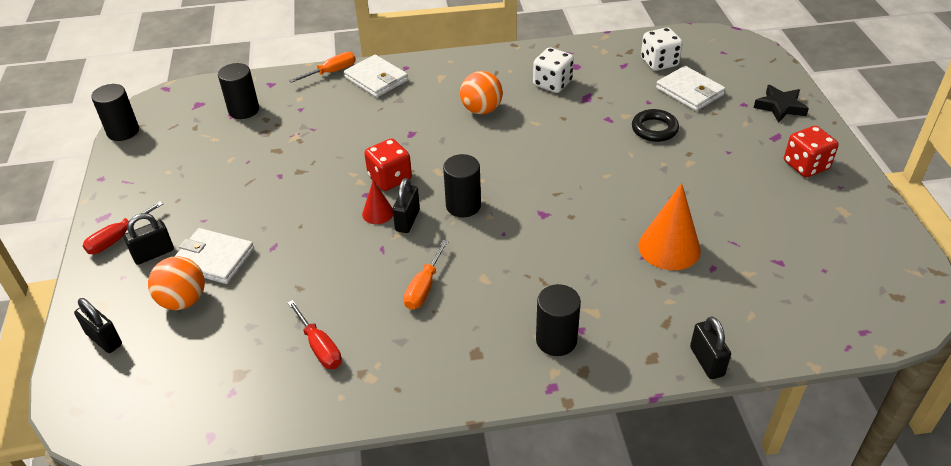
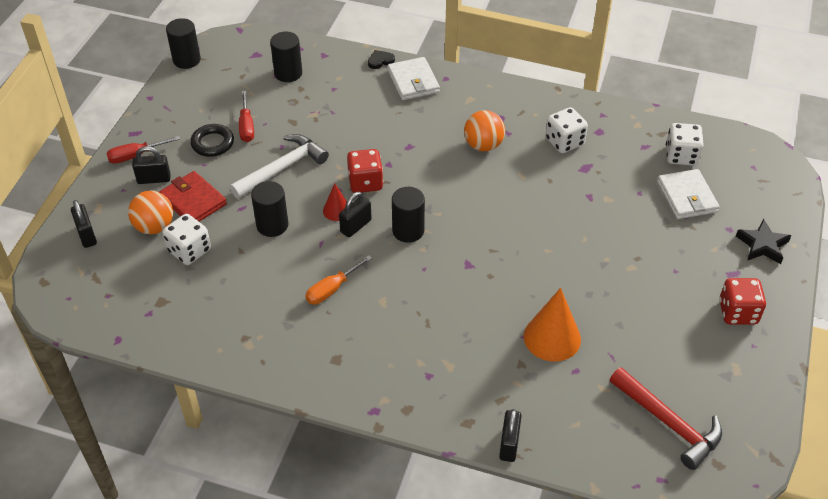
camera: 25 degrees right, 5 degrees up
white wallet [174,228,254,284] -> red wallet [159,171,227,222]
red screwdriver [287,300,342,369] -> red screwdriver moved to [239,91,254,142]
orange screwdriver [289,52,356,83] -> black heart [368,50,395,69]
black cylinder [536,284,581,356] -> black cylinder moved to [251,181,288,237]
black ring [632,109,679,142] -> black ring moved to [190,124,234,157]
none -> white dice [163,214,211,265]
none -> white hammer [230,134,329,199]
none -> red hammer [610,367,722,470]

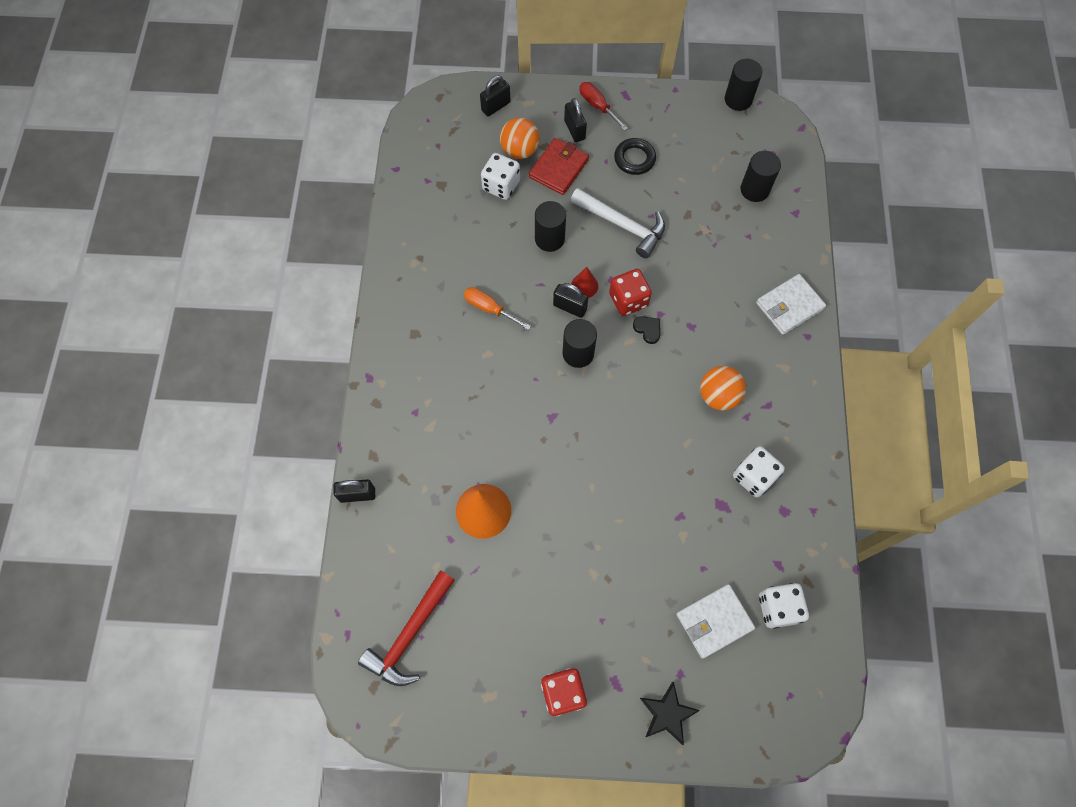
camera: 75 degrees right, 20 degrees up
red screwdriver [239,91,254,142] -> none
black heart [368,50,395,69] -> black heart moved to [633,316,660,344]

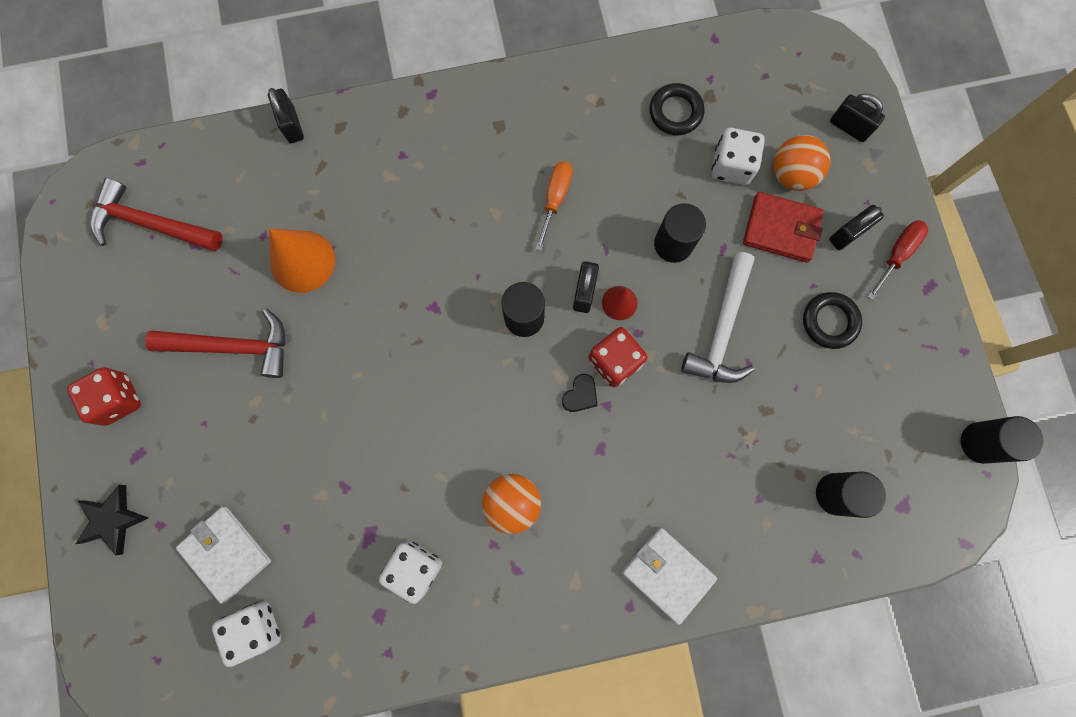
camera: 75 degrees right, 10 degrees up
none -> red hammer [145,309,285,378]
none -> black ring [649,83,705,135]

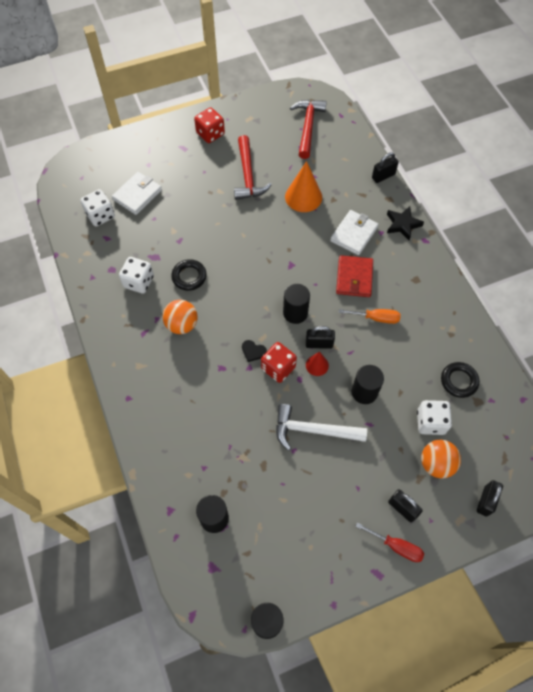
camera: 80 degrees right, 15 degrees down
black star [76,485,148,556] -> black star moved to [387,206,424,240]
white wallet [622,528,717,625] -> white wallet moved to [330,210,379,255]
red wallet [743,192,824,263] -> red wallet moved to [336,255,373,297]
black ring [803,292,862,349] -> black ring moved to [171,259,207,291]

